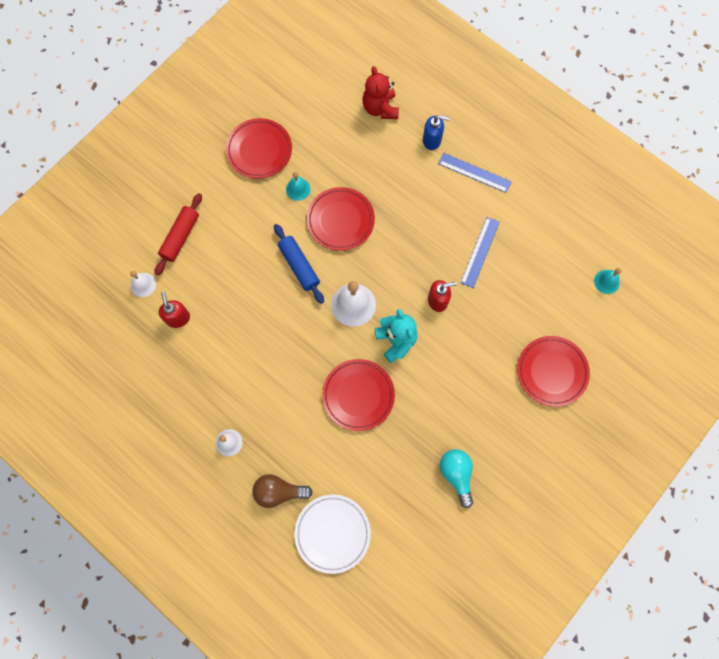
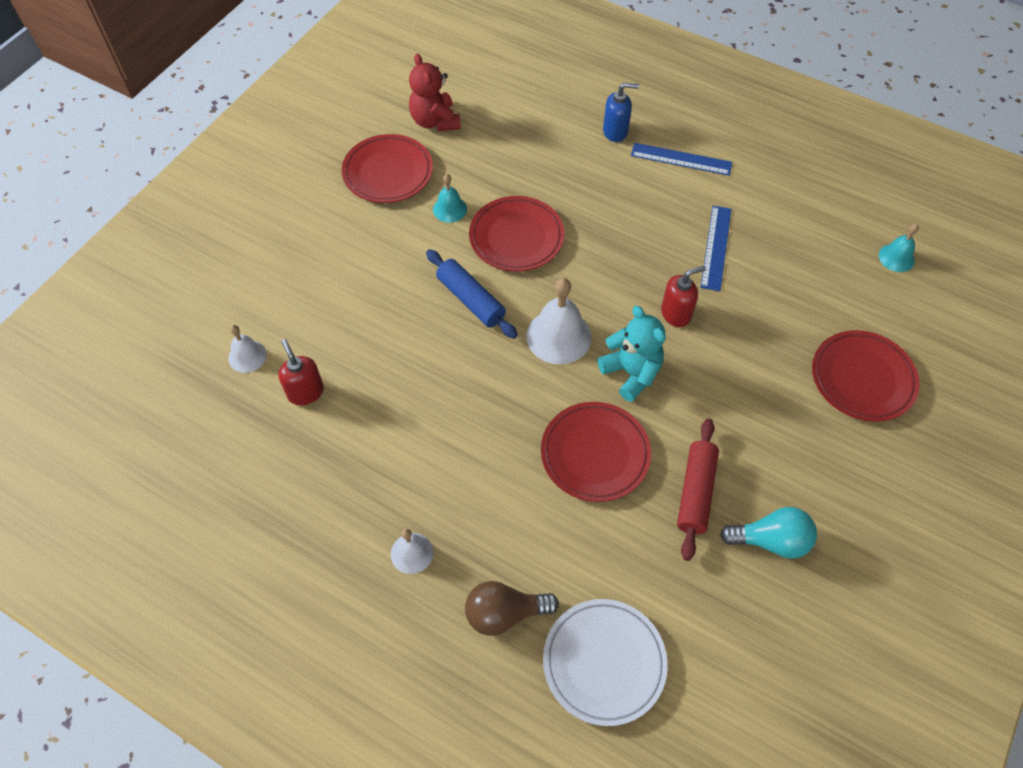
camera: 10 degrees left, 15 degrees down
red rolling pin [154,193,202,276] -> red rolling pin moved to [677,419,719,561]
red teddy bear [362,66,399,119] -> red teddy bear moved to [409,53,461,132]
turquoise light bulb [440,449,473,508] -> turquoise light bulb turned 120 degrees clockwise [720,507,817,559]

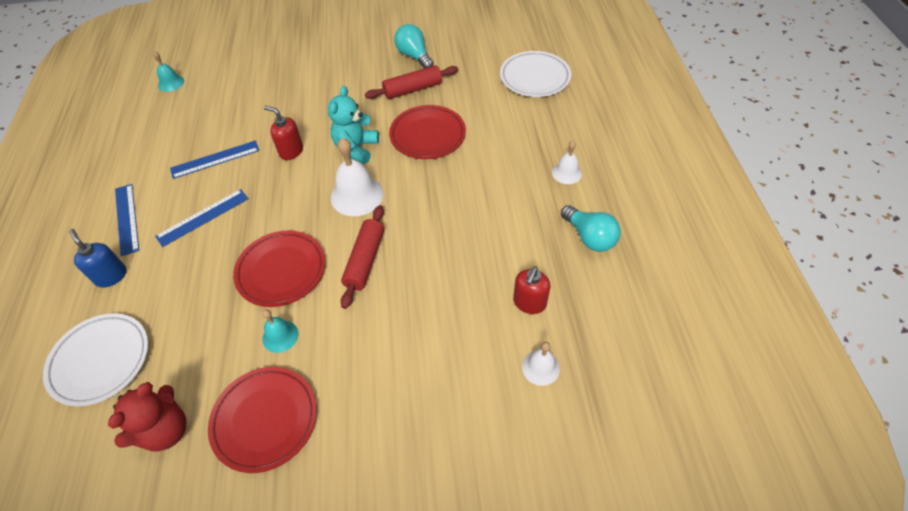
camera: 125 degrees left, 5 degrees down
blue rolling pin [426,249,518,339] -> red rolling pin [341,205,384,309]
brown light bulb [465,581,559,636] -> none
red plate [812,330,920,422] -> none
none -> white plate [43,313,149,407]
none -> blue ruler [155,189,249,247]
none -> turquoise light bulb [561,205,621,252]

